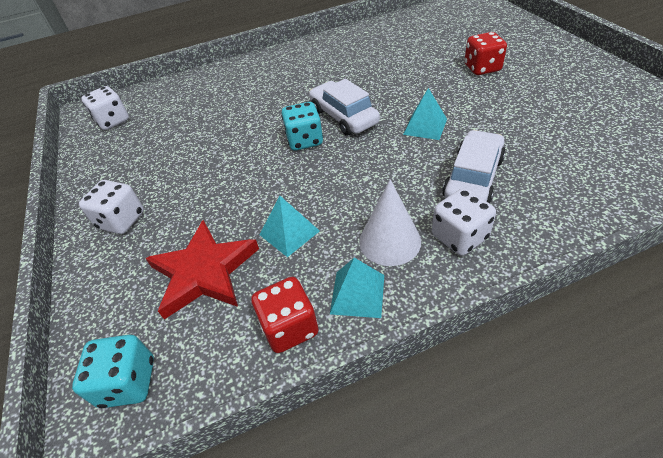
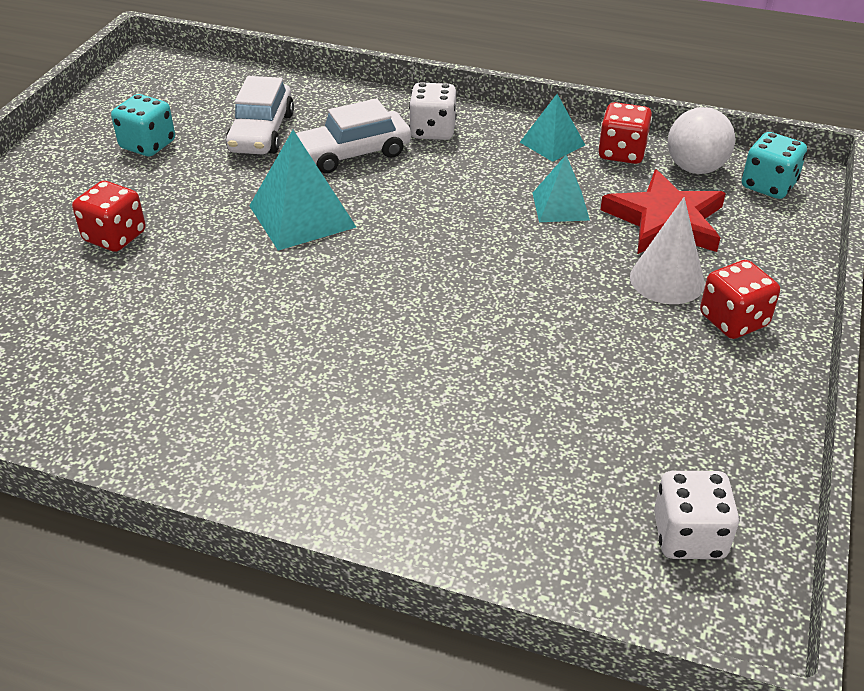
camera: 145 degrees left, 5 degrees down
white dice [79,180,144,234] -> red dice [700,260,780,339]
turquoise dice [281,102,323,151] -> turquoise dice moved to [111,94,175,156]
white car [309,79,380,136] -> white car moved to [225,76,294,154]
white cone [359,179,421,266] -> white cone moved to [630,197,705,304]
turquoise pyramid [403,88,447,140] -> turquoise pyramid [249,130,356,251], size x1.62
none -> white ball [668,107,735,174]

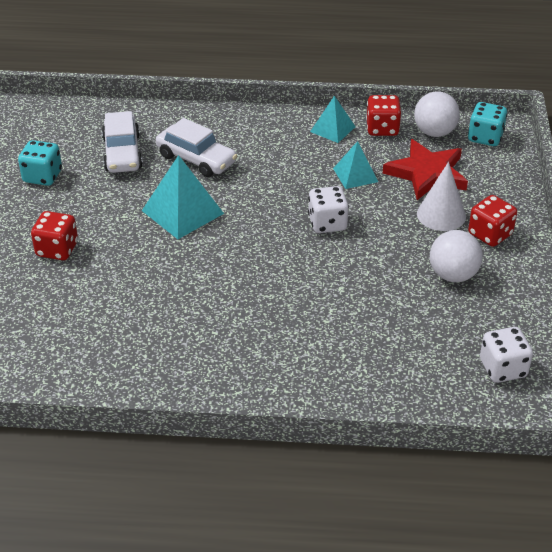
camera: 15 degrees left, 0 degrees up
white car [296,99,411,174] -> white car turned 105 degrees counterclockwise [156,118,237,177]
white dice [409,82,457,140] -> white dice moved to [308,186,349,233]
none -> white ball [430,230,483,282]

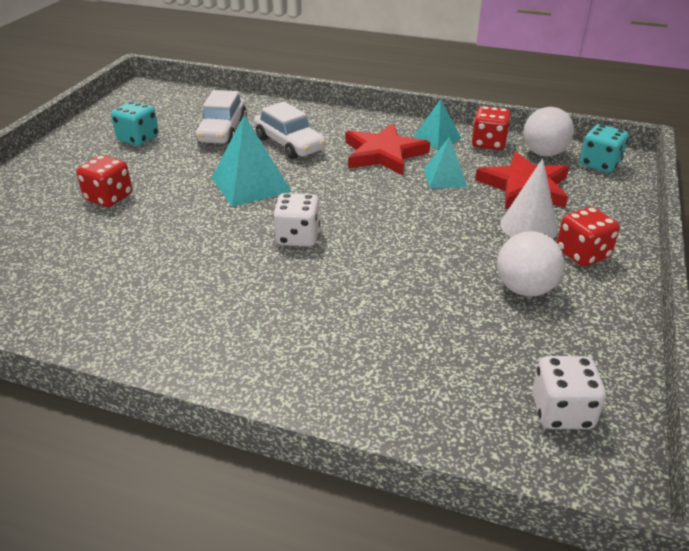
camera: 15 degrees right, 5 degrees down
white dice [308,186,349,233] -> white dice moved to [273,193,320,247]
none -> red star [345,123,430,175]

